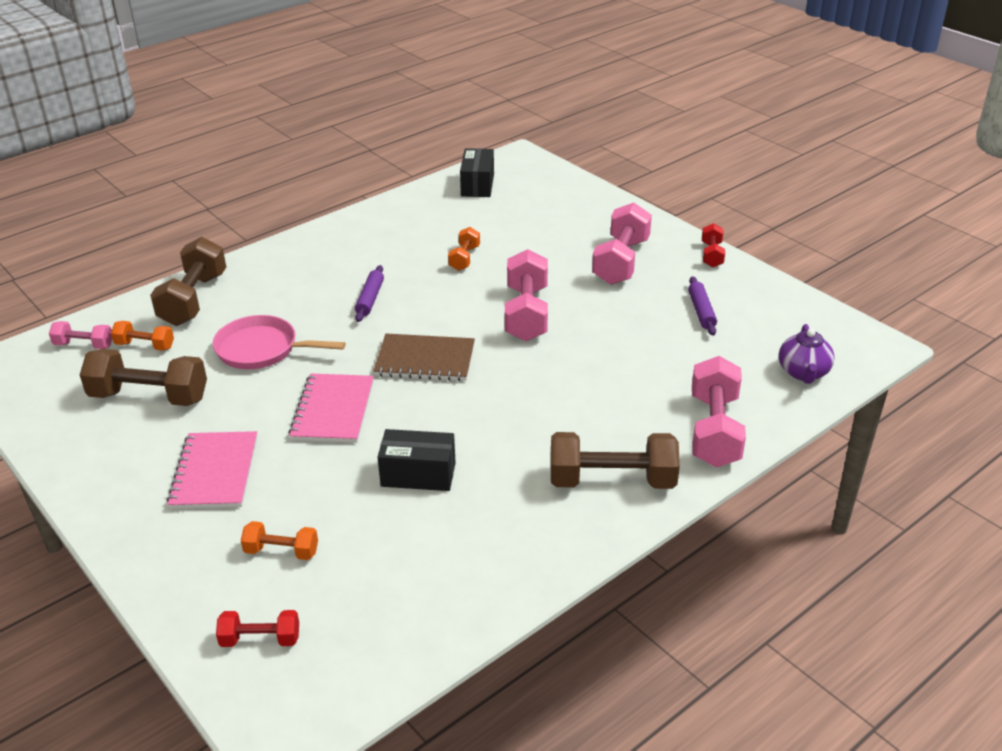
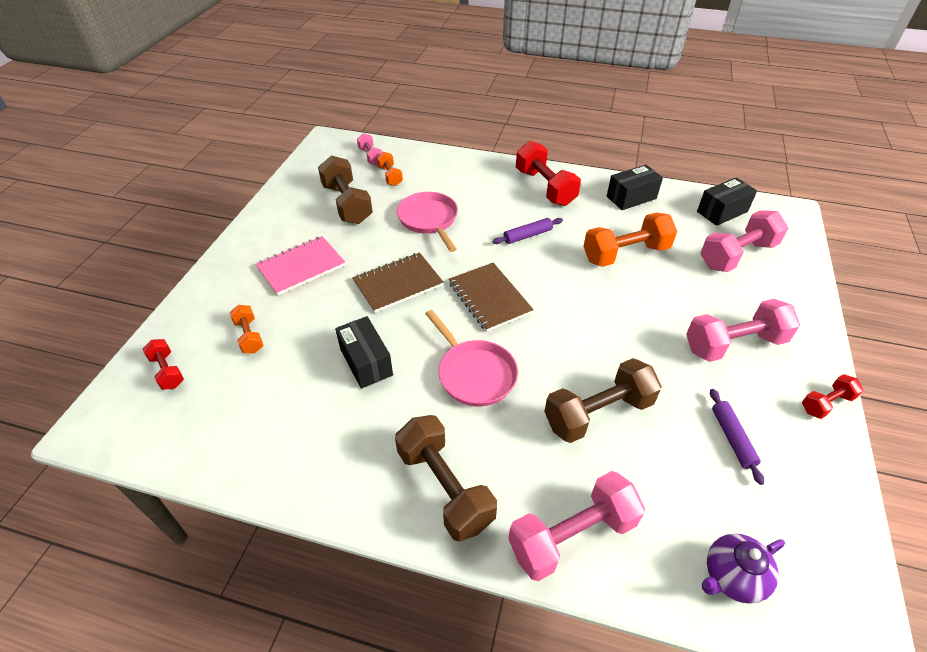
camera: 55 degrees right, 10 degrees up
brown dumbbell [150,237,226,326] -> brown dumbbell moved to [544,358,662,443]
pink notebook [289,374,374,443] -> brown notebook [352,252,444,313]
orange dumbbell [448,227,480,271] -> orange dumbbell [583,212,677,267], size x1.87
pink dumbbell [505,249,548,341] -> pink dumbbell moved to [700,210,788,272]
purple rolling pin [688,276,717,335] -> purple rolling pin turned 60 degrees counterclockwise [710,389,764,485]
none -> pink pan [425,310,518,406]
none -> red dumbbell [516,141,581,206]
none -> black box [607,165,663,210]

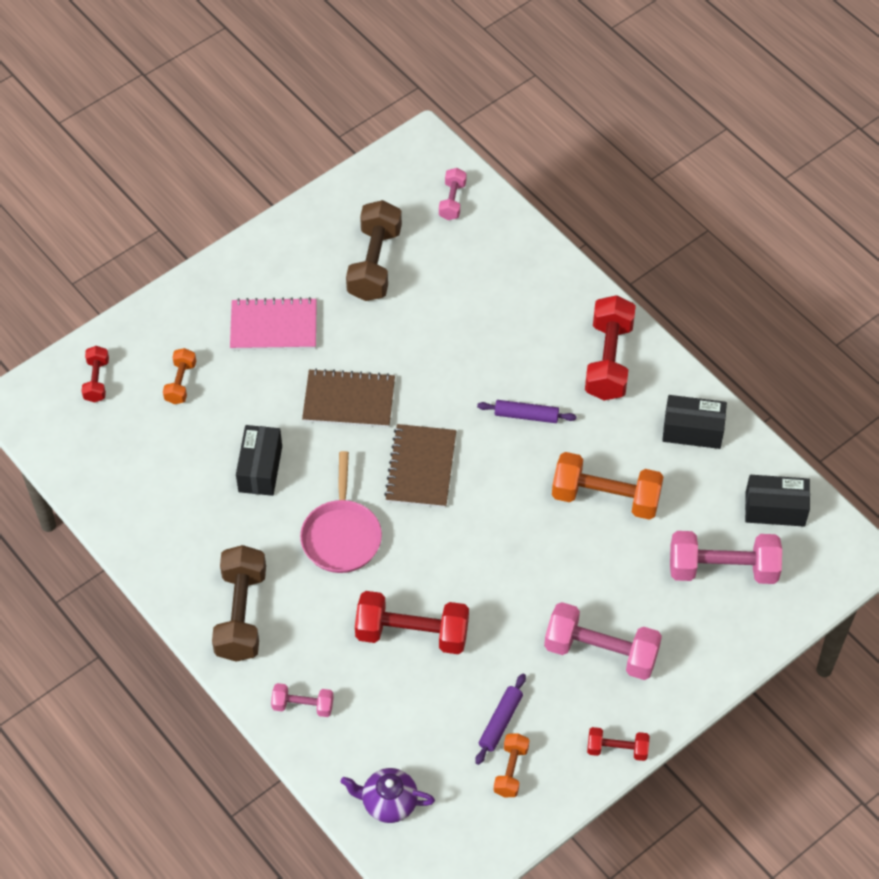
camera: 35 degrees right, 10 degrees up
orange dumbbell [377,152,403,186] -> orange dumbbell moved to [493,733,529,797]
pink pan [397,192,458,252] -> none
pink dumbbell [508,471,645,581] -> pink dumbbell [271,683,334,717], size x0.53
brown dumbbell [544,358,662,443] -> red dumbbell [355,591,469,654]

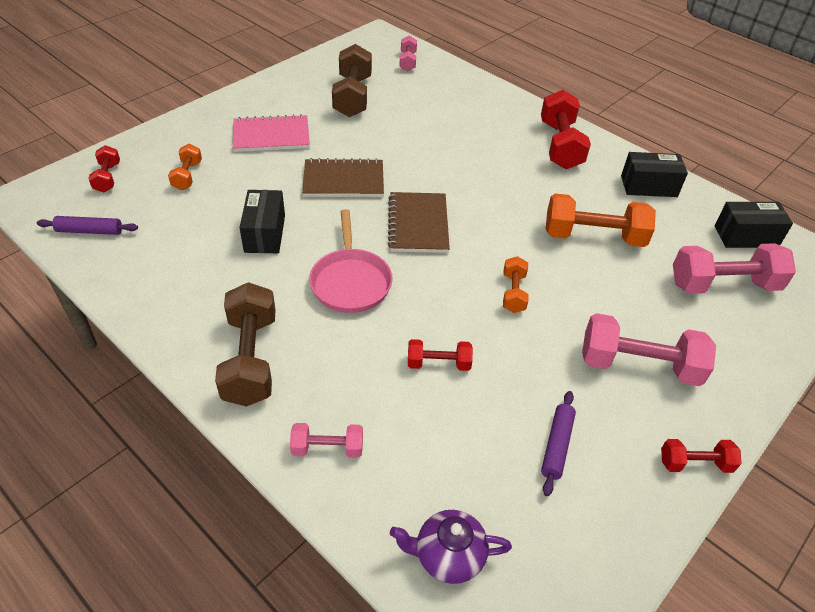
camera: 10 degrees left, 10 degrees down
red dumbbell [355,591,469,654] -> red dumbbell [408,339,473,371], size x0.53
purple rolling pin [477,400,577,423] -> purple rolling pin moved to [37,216,138,235]
orange dumbbell [493,733,529,797] -> orange dumbbell moved to [503,256,529,313]

